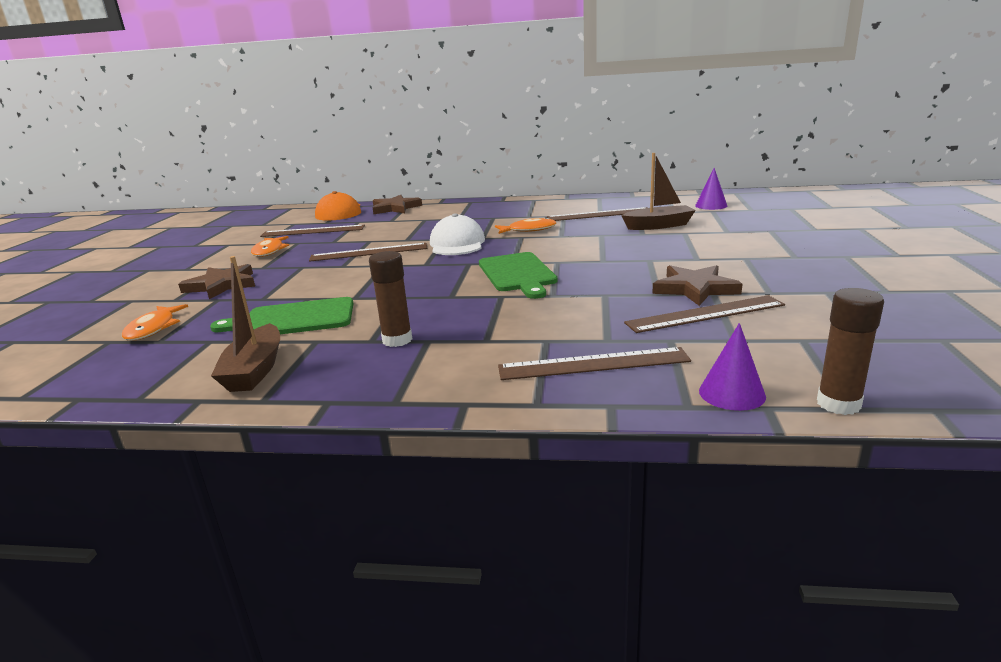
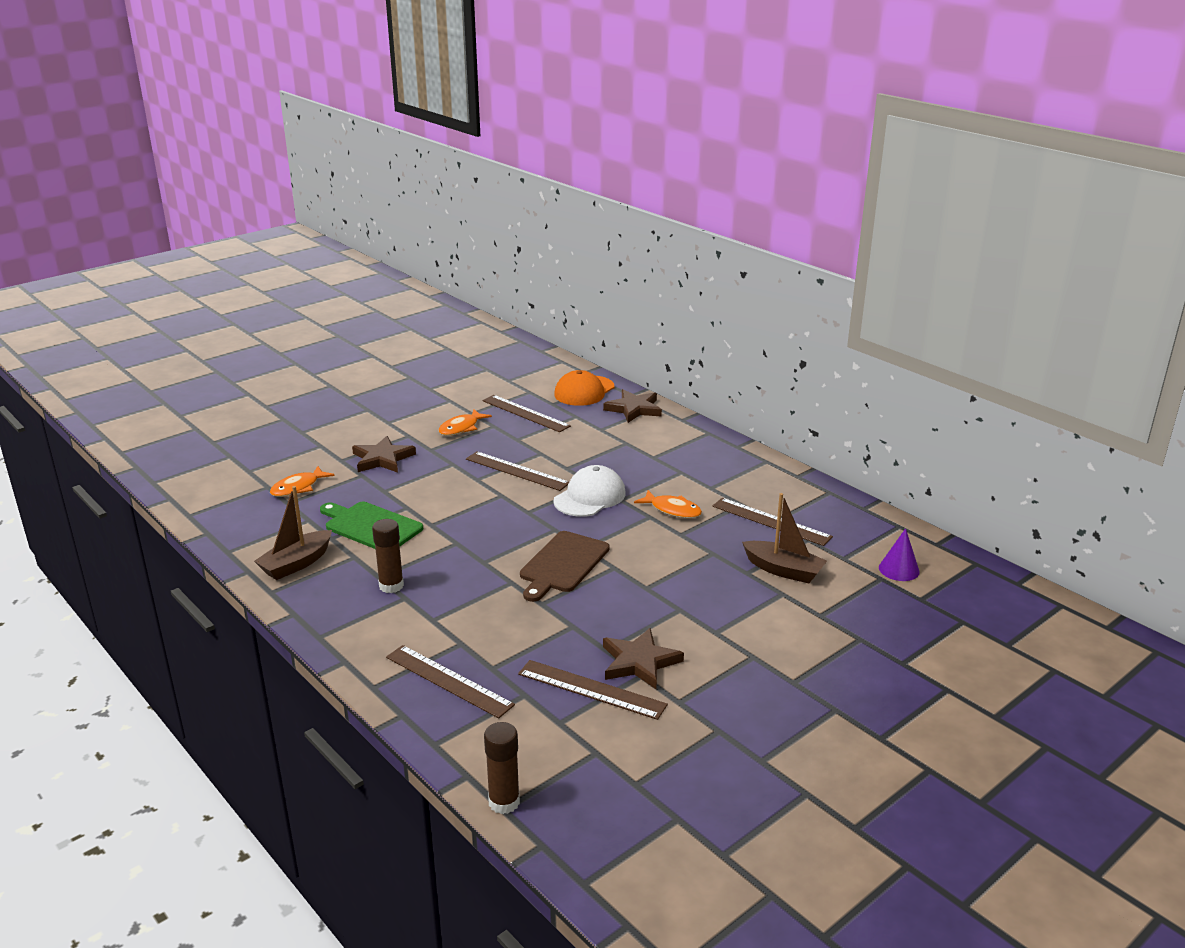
camera: 40 degrees right, 5 degrees up
green cutting board [479,252,558,299] -> brown cutting board [520,531,610,602]
purple cone [699,323,766,411] -> none

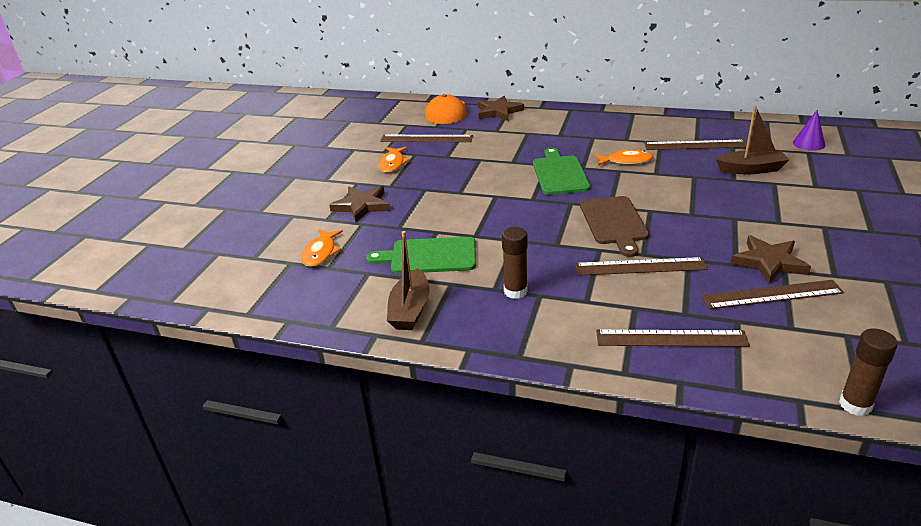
camera: 30 degrees left, 5 degrees up
brown ruler [466,451,569,491] -> brown ruler moved to [575,257,708,276]
white cap [553,465,626,517] -> green cutting board [533,148,591,195]

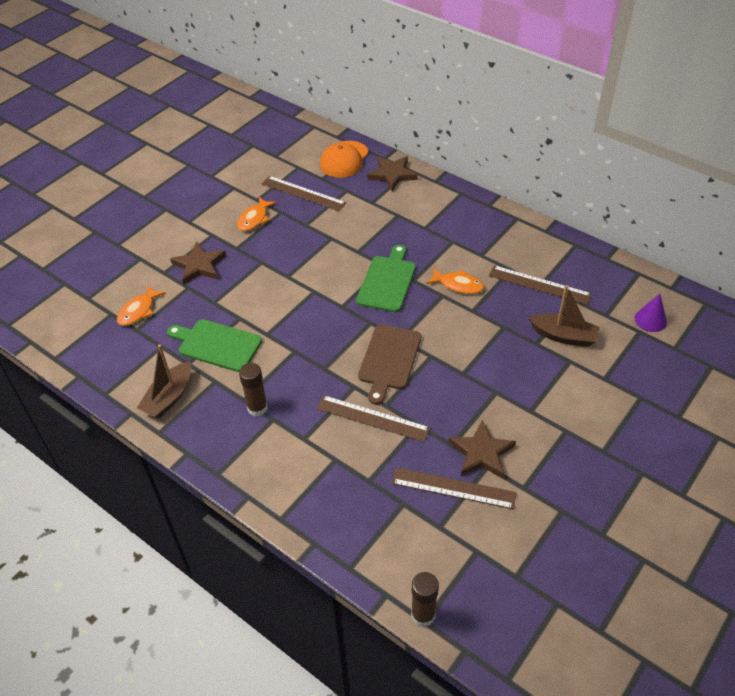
camera: 20 degrees right, 15 degrees up
brown ruler [596,330,750,347] -> none

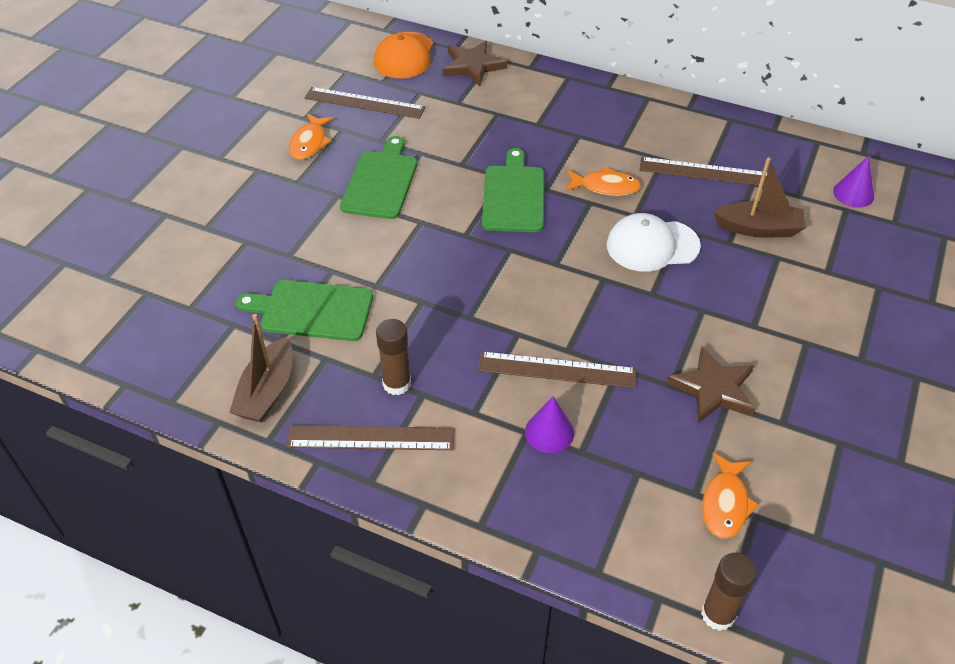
camera: 15 degrees left, 0 degrees up
orange fish [117,285,166,326] -> orange fish moved to [702,453,759,538]
brown star [170,241,226,284] -> none
brown cutting board [358,324,421,405] -> none
brown ruler [392,467,517,509] -> brown ruler moved to [286,425,454,450]
none -> green cutting board [340,136,417,219]
none -> purple cone [525,396,574,453]
none -> white cap [607,213,701,272]

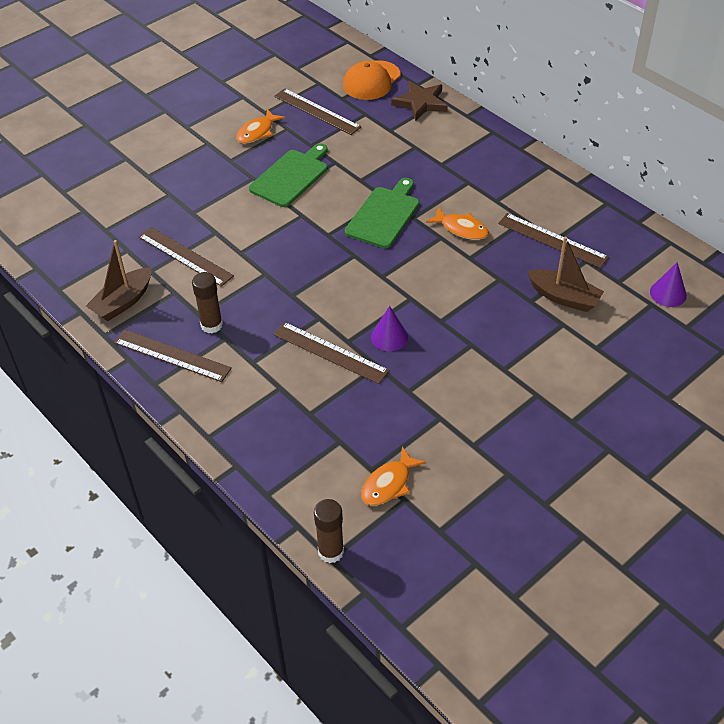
camera: 25 degrees right, 0 degrees up
green cutting board [236,280,373,341] -> brown ruler [138,227,234,287]
purple cone [525,396,574,453] -> purple cone moved to [371,306,408,351]
white cap [607,213,701,272] -> none
brown star [667,347,755,423] -> none

